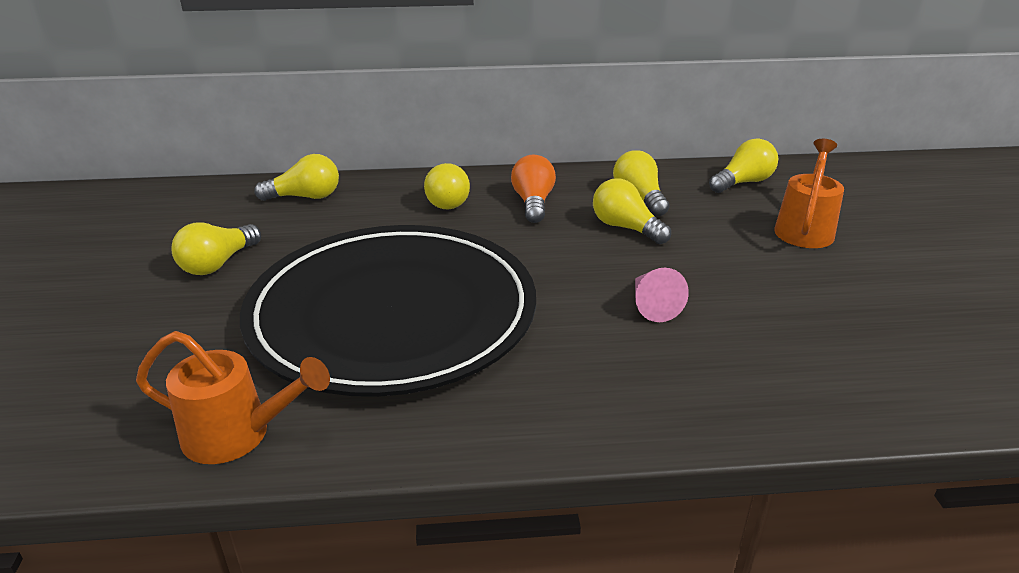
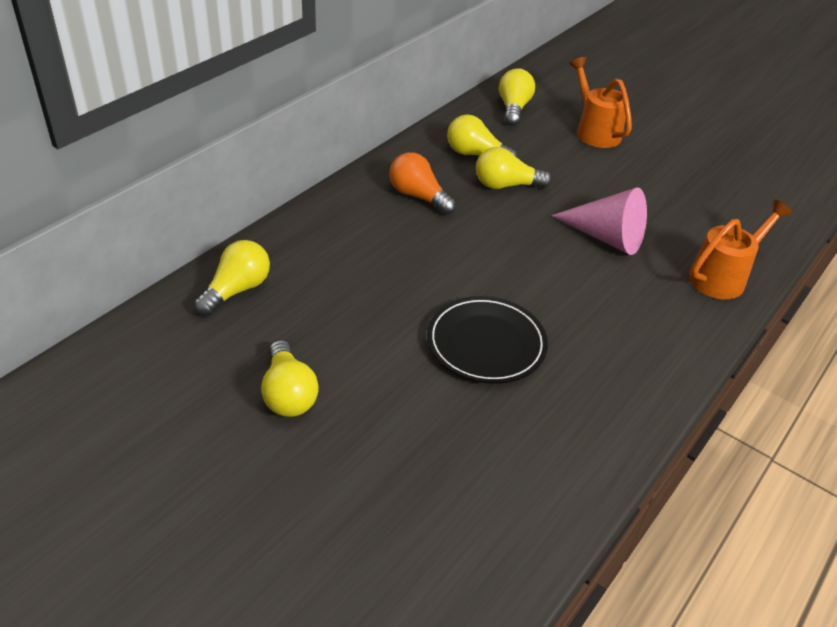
camera: 50 degrees left, 10 degrees up
orange watering can [136,331,330,464] -> orange watering can moved to [689,200,793,299]
black plate [240,225,536,397] -> black plate [427,296,548,384], size x0.47
yellow light bulb [424,163,470,209] -> none
pink cone [635,268,689,322] -> pink cone [551,187,647,255], size x1.53

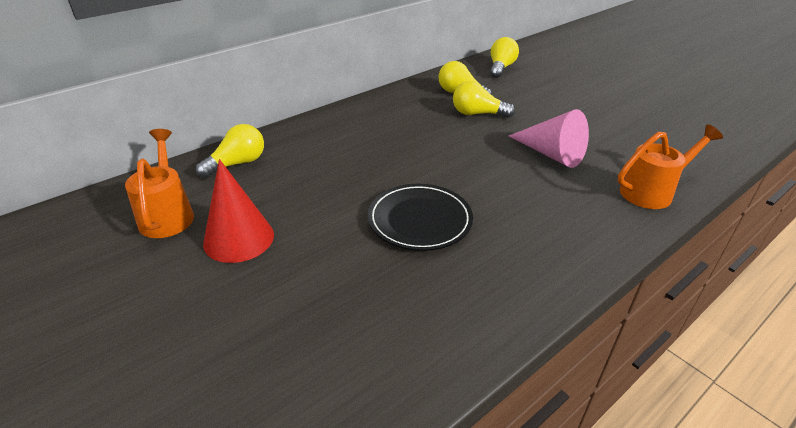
camera: 15 degrees right, 5 degrees down
yellow light bulb [261,340,319,417] -> red cone [203,159,274,263]
orange light bulb [389,152,456,215] -> none
orange watering can [569,57,632,148] -> orange watering can moved to [125,129,194,238]

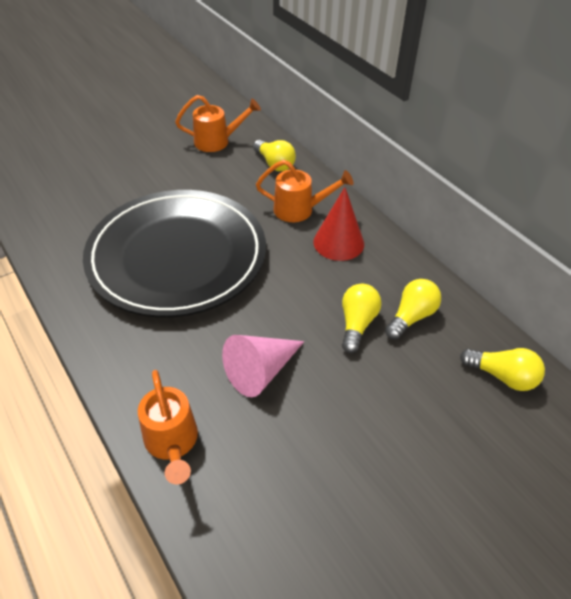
camera: 95 degrees right, 10 degrees up
red cone [203,159,274,263] -> red cone moved to [313,187,364,261]
black plate [368,184,473,251] -> black plate [83,190,266,317], size x2.14
none -> orange watering can [256,160,353,222]

